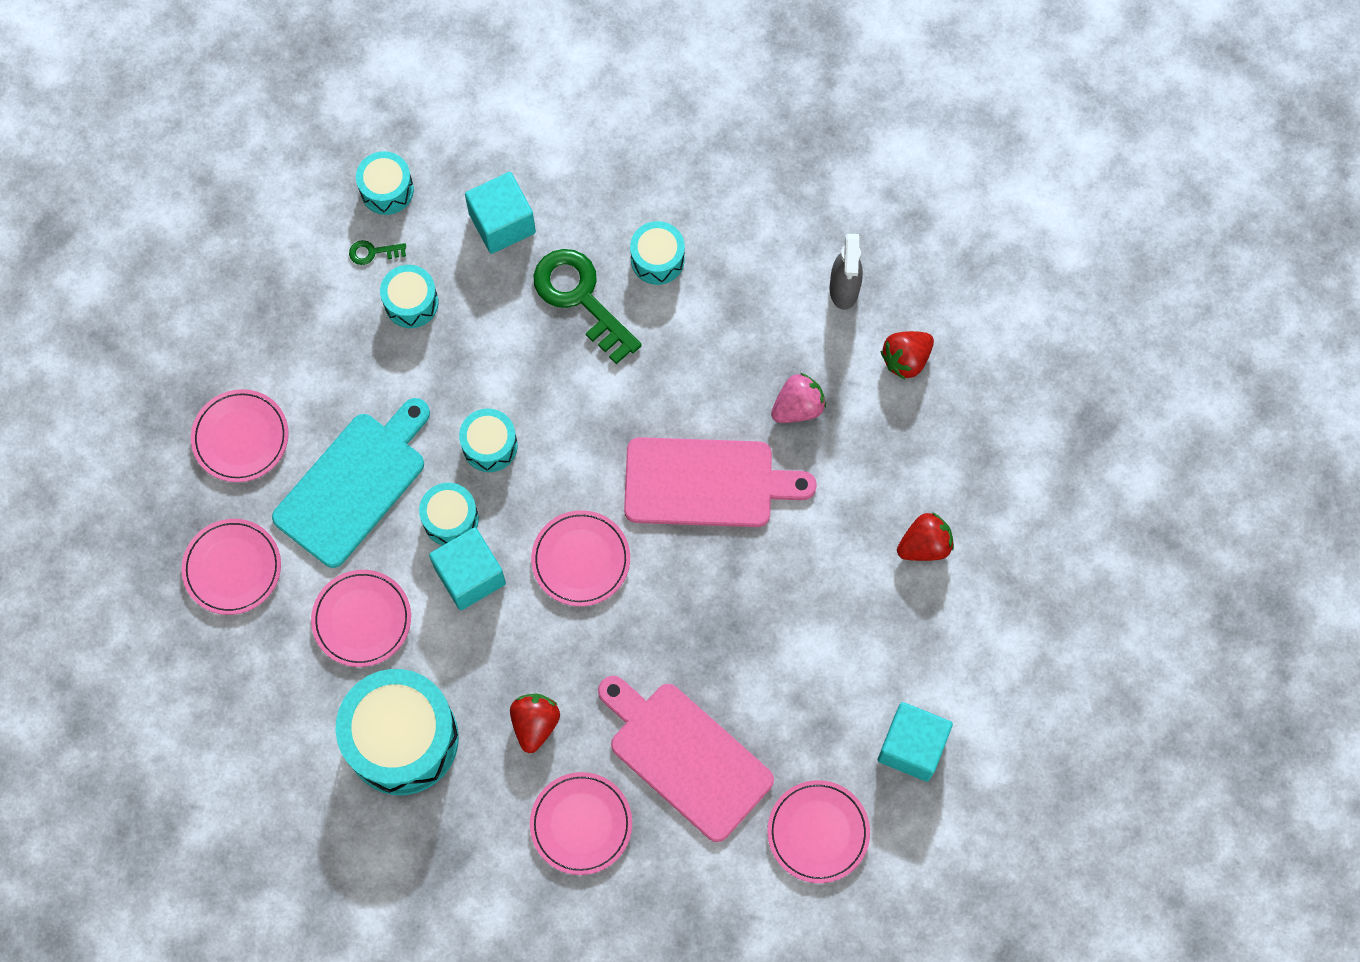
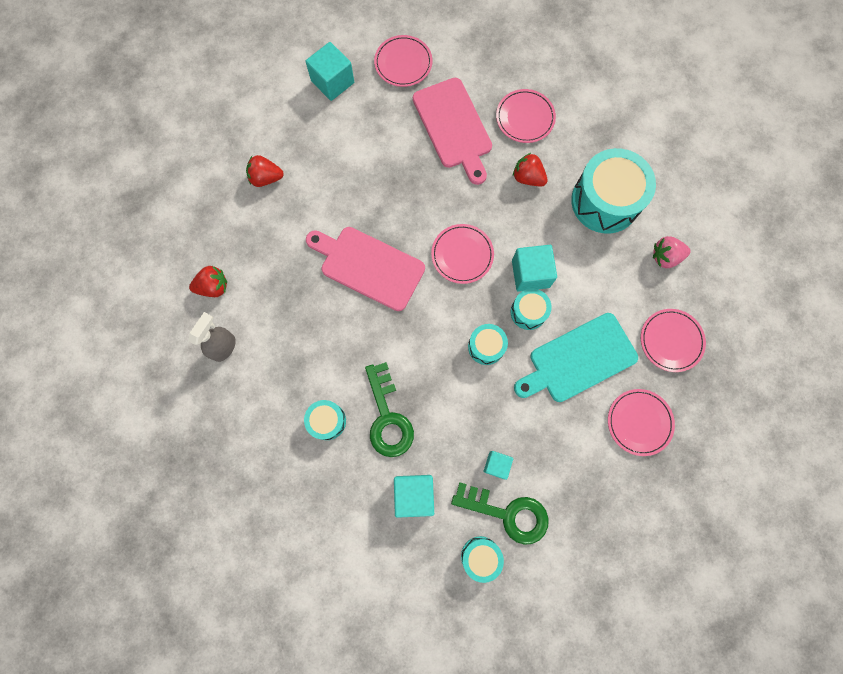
camera: 155 degrees left, 5 degrees up
pink plate [311,570,411,667] -> none
green key [349,240,406,265] -> green key [451,482,549,545], size x2.37
turquoise drum [380,265,438,328] -> turquoise cube [484,451,513,480]
red strawberry [510,694,560,753] -> red strawberry turned 90 degrees clockwise [513,153,548,186]
pink strawberry [771,373,826,423] -> pink strawberry moved to [653,236,691,268]

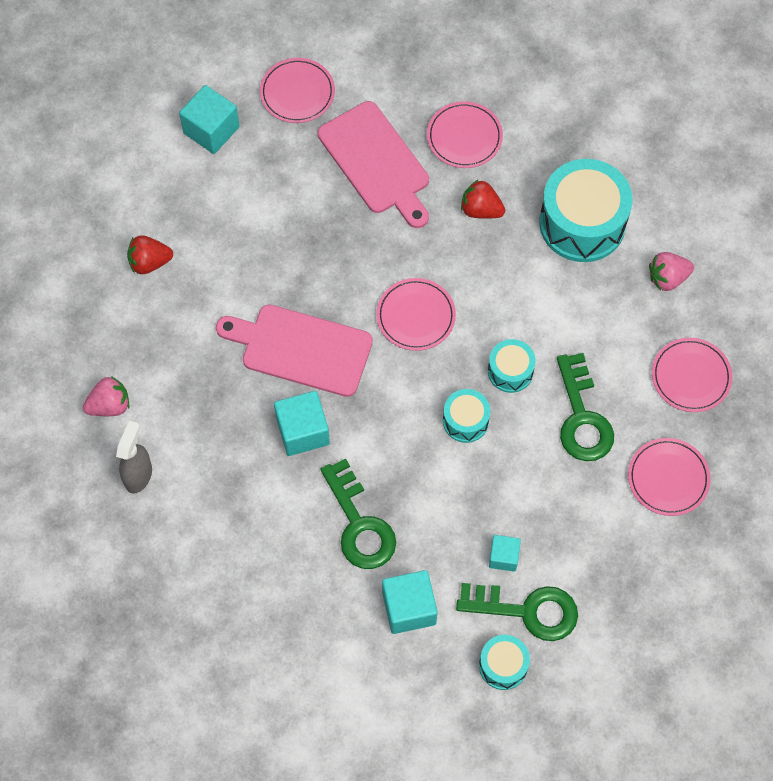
camera: 10 degrees left, 10 degrees down
red strawberry [189,266,227,297] -> pink strawberry [83,376,129,416]
turquoise drum [304,400,346,440] -> none
turquoise cube [512,245,557,292] -> turquoise cube moved to [274,391,330,456]
turquoise cutting board [514,313,638,402] -> green key [557,353,614,461]

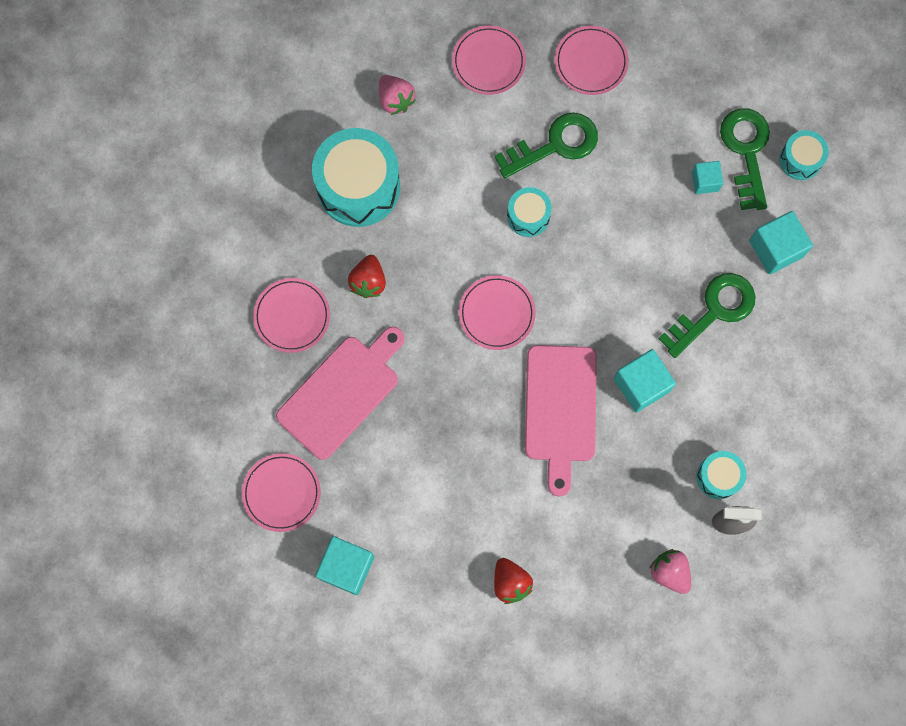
camera: 105 degrees left, 10 degrees up
turquoise drum [443,389,490,443] -> turquoise drum moved to [696,451,747,499]

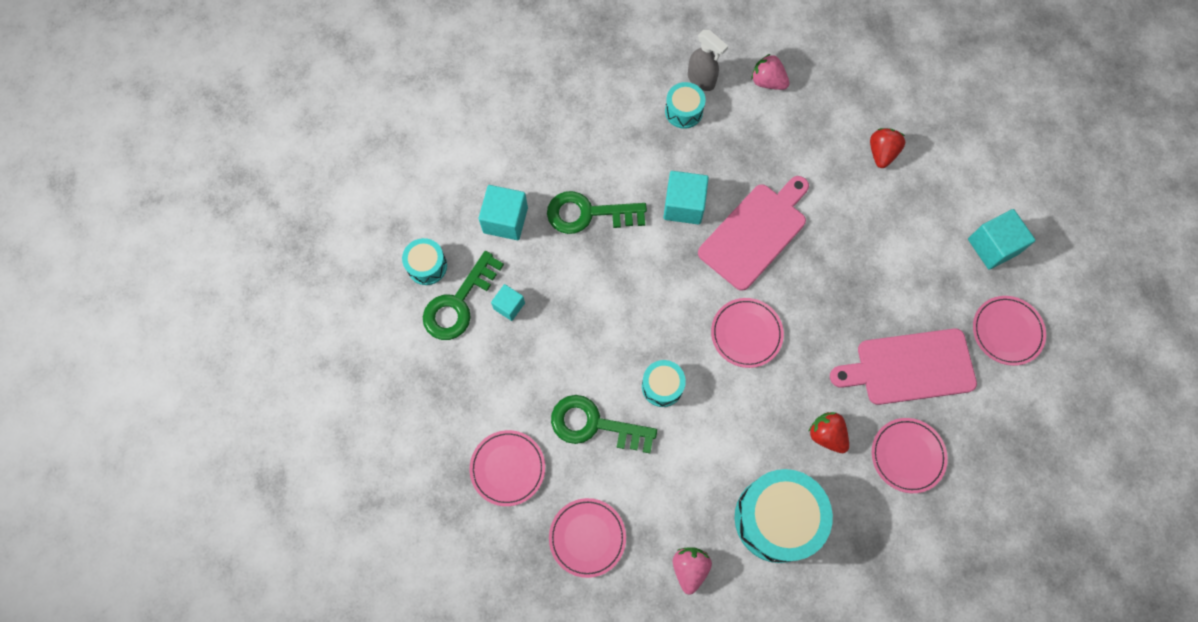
camera: 140 degrees left, 5 degrees down
red strawberry [348,255,386,298] -> red strawberry turned 90 degrees counterclockwise [808,412,849,453]
pink strawberry [649,549,691,594] -> pink strawberry turned 120 degrees clockwise [751,54,790,90]

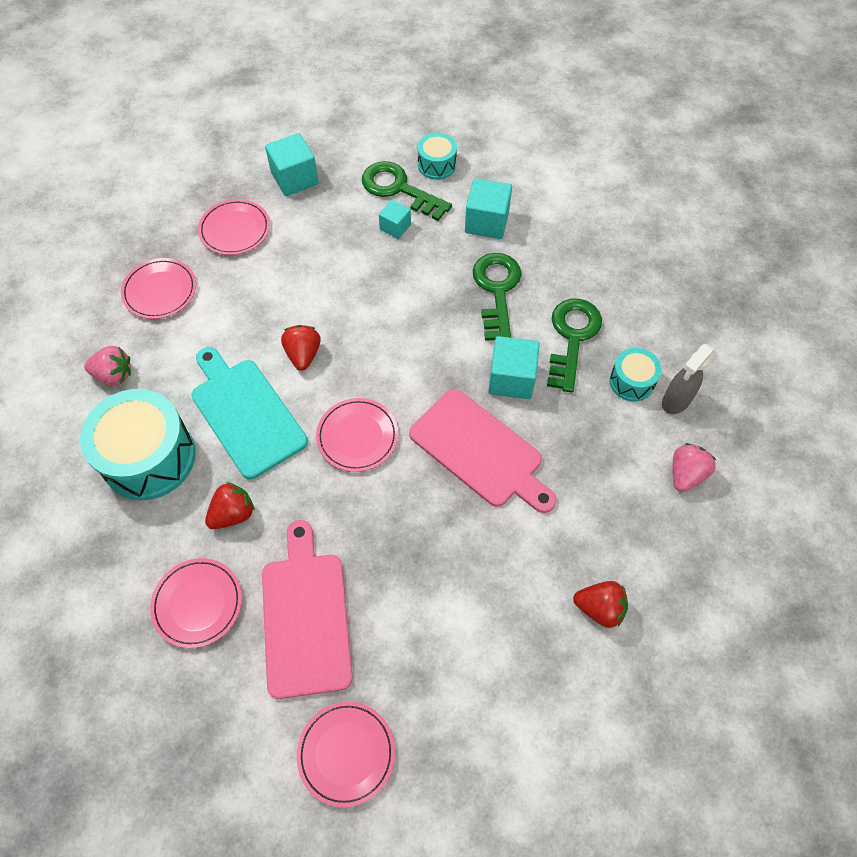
camera: 90 degrees right, 10 degrees down
green key [551,395,657,453] -> green key moved to [547,299,602,393]
turquoise drum [642,360,686,407] -> red strawberry [281,325,321,371]
turquoise cube [968,209,1036,270] -> turquoise cube moved to [265,133,319,196]
none -> turquoise cutting board [191,347,308,479]

